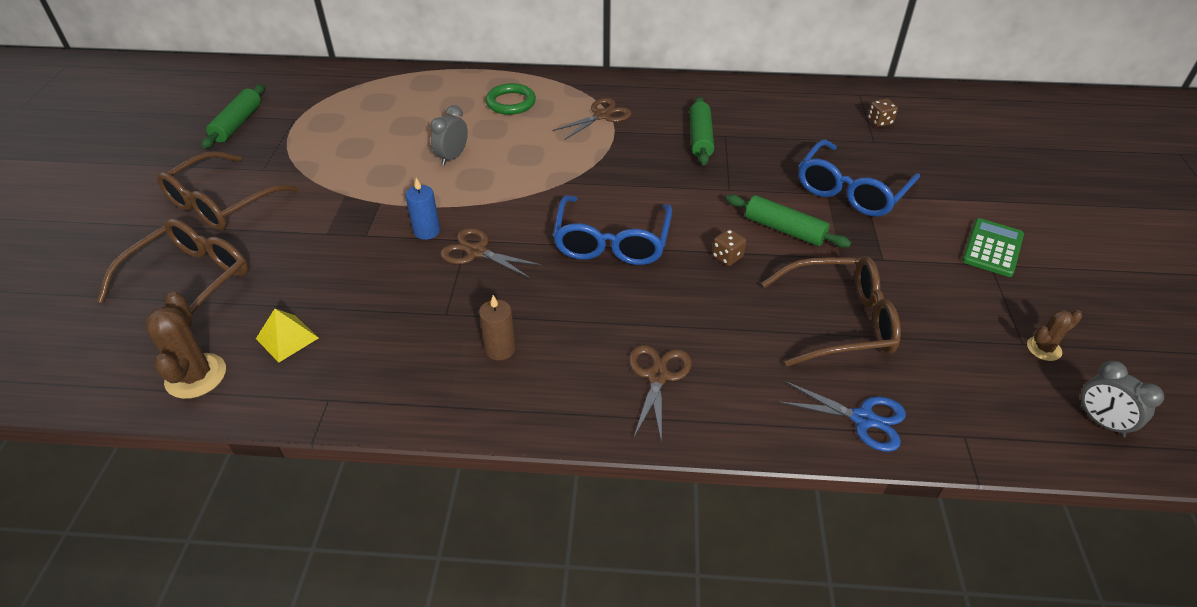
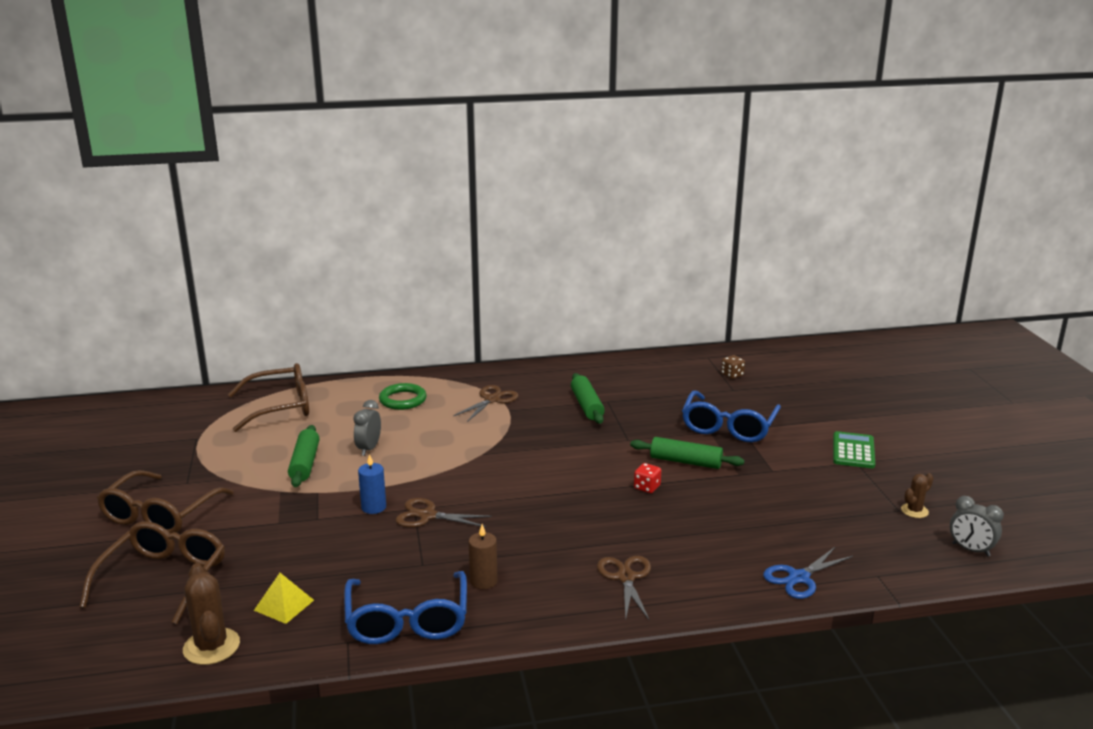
camera: 15 degrees left, 20 degrees down
green rolling pin [201,84,265,149] -> green rolling pin moved to [288,425,319,487]
blue glasses [553,195,672,265] -> blue glasses moved to [344,571,467,644]
brown dice [712,229,746,266] -> red dice [634,463,661,493]
brown glasses [762,256,901,366] -> brown glasses moved to [228,363,309,432]
blue scissors [778,381,906,452] -> blue scissors turned 135 degrees clockwise [763,547,853,599]

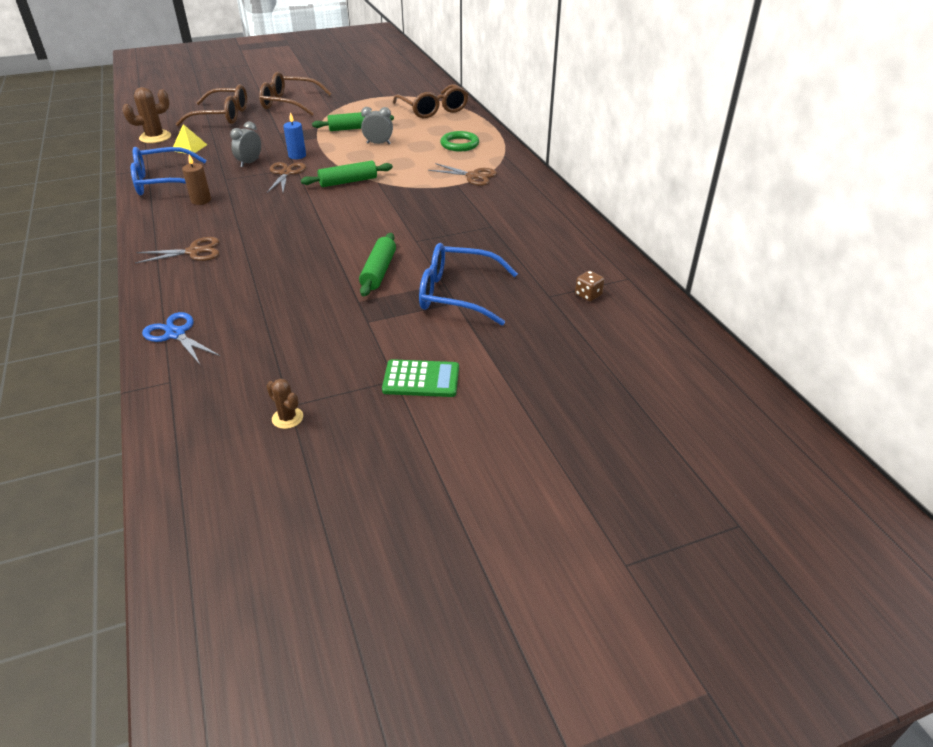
camera: 80 degrees right, 15 degrees up
green rolling pin [571,373,605,424] -> green rolling pin moved to [301,160,393,187]
red dice [634,463,661,493] -> none
grey clock [950,496,1004,557] -> grey clock moved to [230,121,261,167]

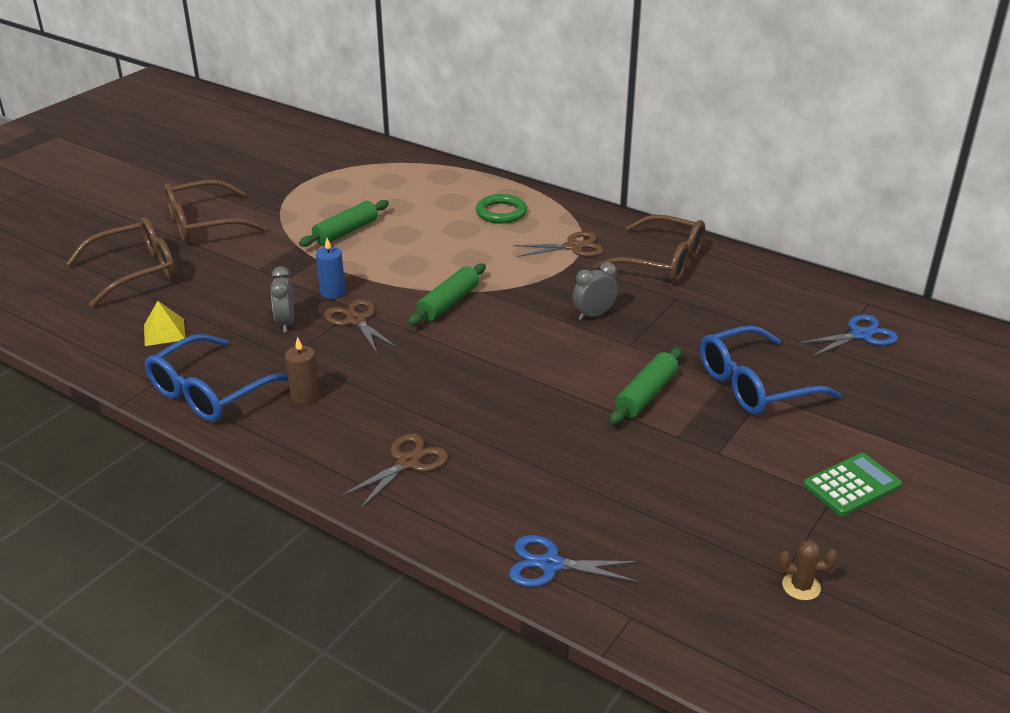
camera: 35 degrees left, 5 degrees down
brown cactus [122,87,171,143] -> none
green rolling pin [359,233,396,296] -> green rolling pin turned 60 degrees clockwise [609,348,682,424]
grey clock [361,107,393,144] -> grey clock moved to [573,262,618,320]
brown glasses [393,84,468,118] -> brown glasses moved to [593,214,705,283]
brown dice [575,271,605,301] -> blue scissors [799,314,898,356]

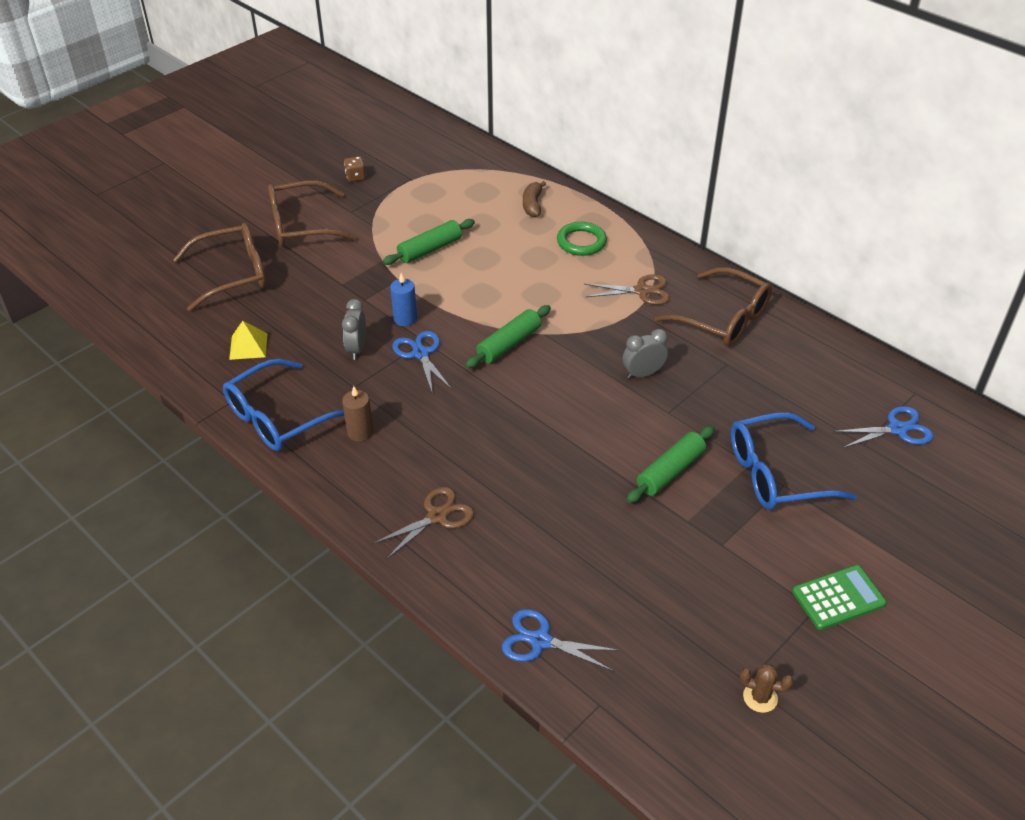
camera: 10 degrees right, 10 degrees up
brown scissors [324,299,398,353] -> blue scissors [392,331,452,395]
none -> brown dice [344,156,366,182]
none -> brown banana [523,181,546,217]

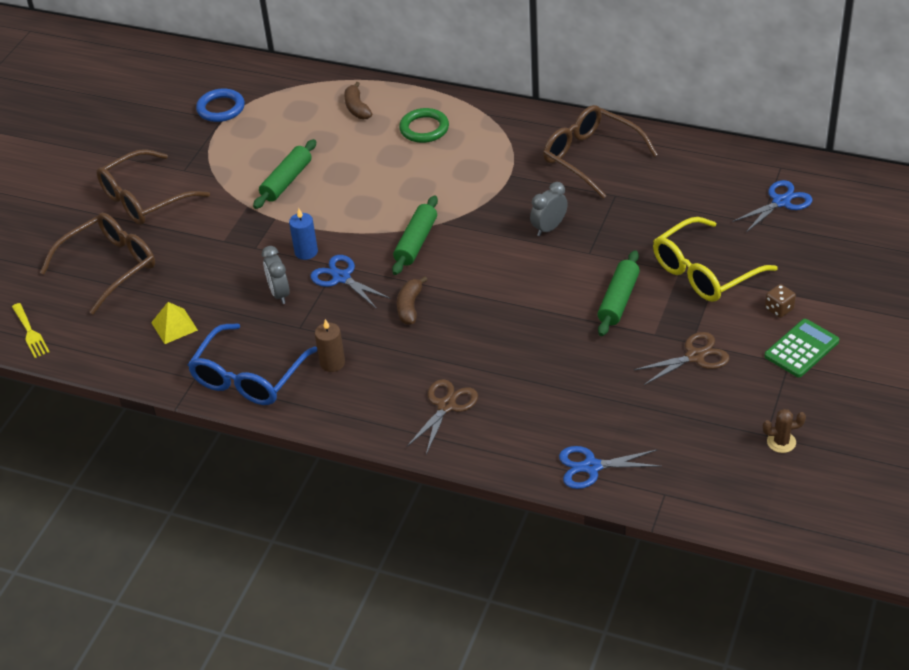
camera: 20 degrees left, 0 degrees up
brown dice [344,156,366,182] -> brown dice moved to [765,284,796,318]
brown scissors [584,274,670,305] -> brown scissors moved to [634,332,729,385]
brown glasses [655,267,772,347] -> brown glasses turned 150 degrees counterclockwise [543,105,658,199]
blue glasses [731,412,857,510] -> yellow glasses [653,217,777,302]
none -> yellow fork [12,303,49,358]
none -> blue ring [196,88,245,122]
none -> brown banana [397,276,428,325]

